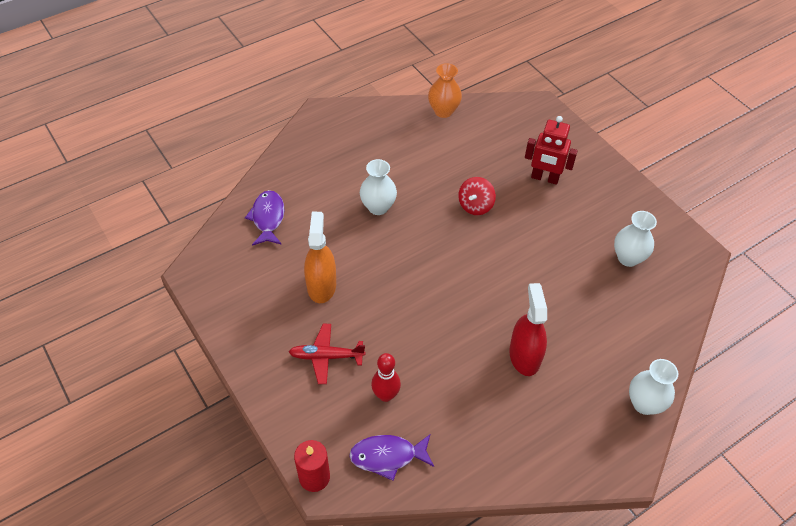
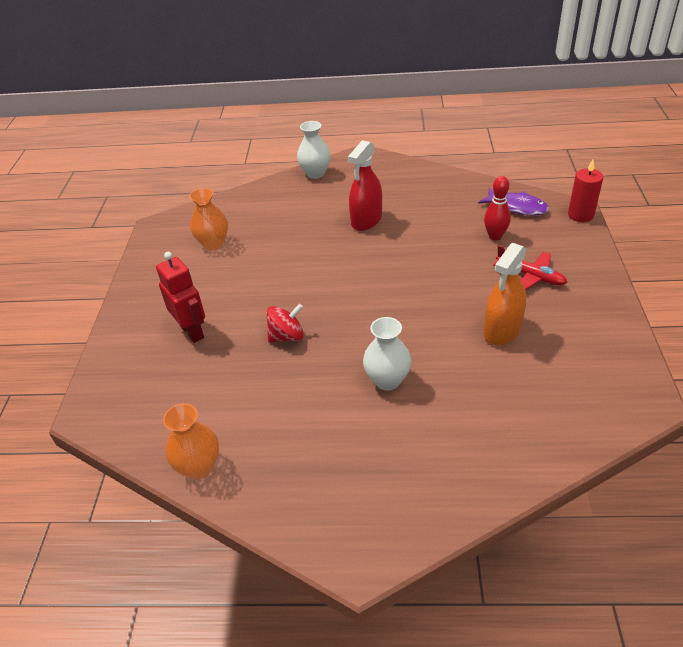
camera: 140 degrees left, 10 degrees down
purple fish [245,190,285,246] -> none
white vase [614,211,657,267] -> orange vase [189,188,228,250]

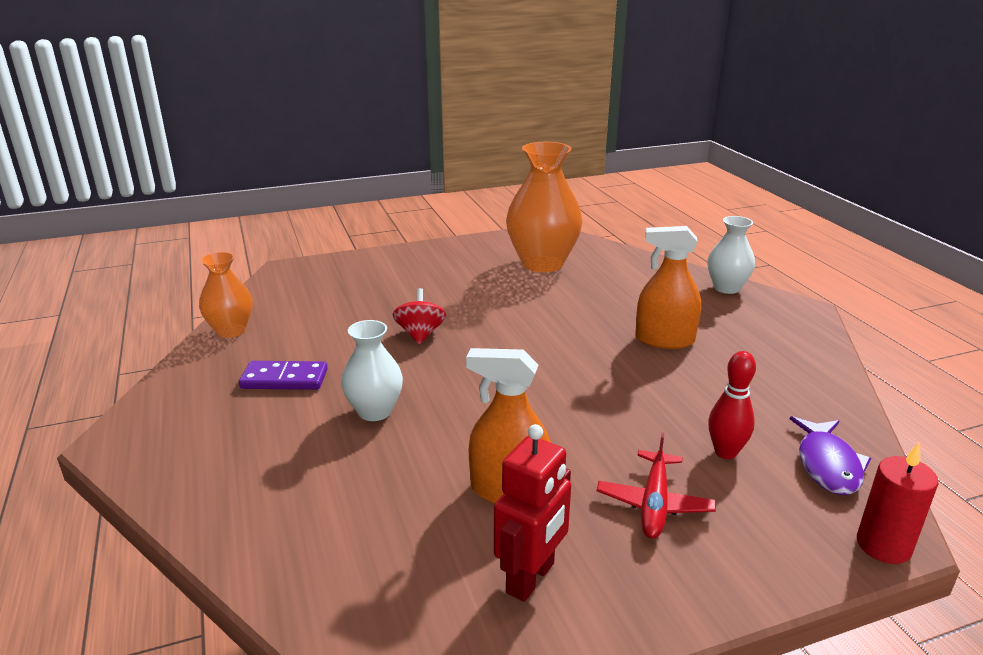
camera: 65 degrees right, 15 degrees down
red robot [156,252,205,343] -> red robot moved to [494,424,571,602]
orange vase [189,188,228,250] -> orange vase [506,142,582,272], size x1.75
red spinning top [266,304,304,343] -> red spinning top turned 135 degrees counterclockwise [393,288,446,344]
red spray bottle [348,140,382,231] -> orange spray bottle [635,226,701,349]
none -> purple domino [239,361,328,390]

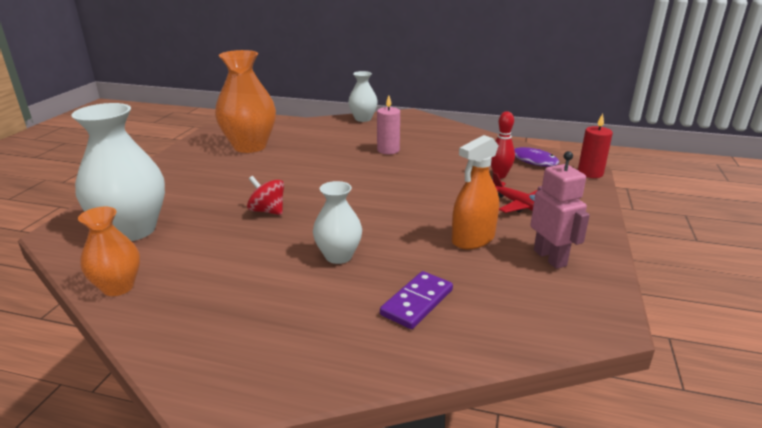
camera: 55 degrees left, 0 degrees up
purple domino [239,361,328,390] -> purple domino moved to [380,271,453,329]
red robot [494,424,571,602] -> pink robot [530,151,590,269]
orange spray bottle [635,226,701,349] -> pink candle [377,95,400,154]
none -> white vase [71,103,165,241]

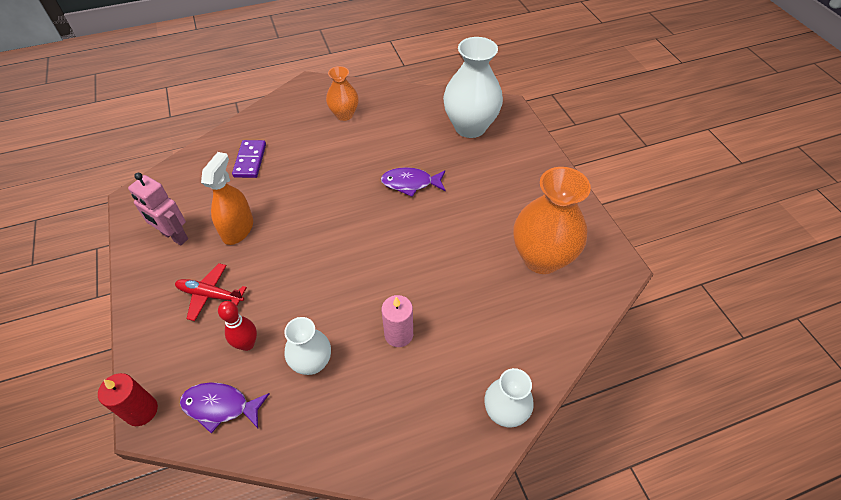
camera: 145 degrees right, 25 degrees up
orange vase [78,207,140,296] -> orange vase moved to [326,66,359,121]
red spinning top [247,176,284,215] -> purple fish [381,167,445,197]
white vase [313,181,362,264] -> white vase moved to [284,317,331,375]

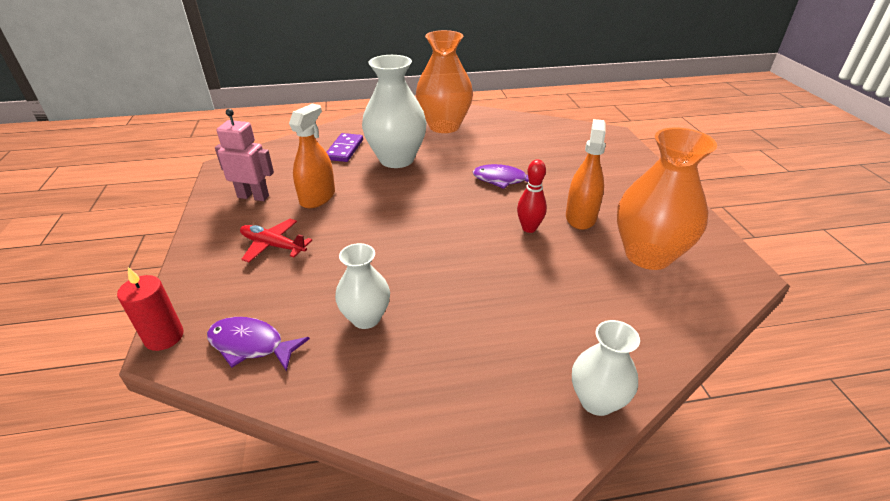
camera: 10 degrees right, 15 degrees down
pink robot [128,173,188,246] -> pink robot turned 150 degrees clockwise [215,109,274,201]
red bowling pin [218,301,257,351] -> red bowling pin moved to [517,159,547,233]
orange vase [326,66,359,121] -> orange vase [416,30,473,133], size x1.75
pink candle [382,295,413,347] -> none
white vase [443,37,503,138] -> white vase moved to [362,55,427,168]
none -> orange spray bottle [566,119,606,230]

